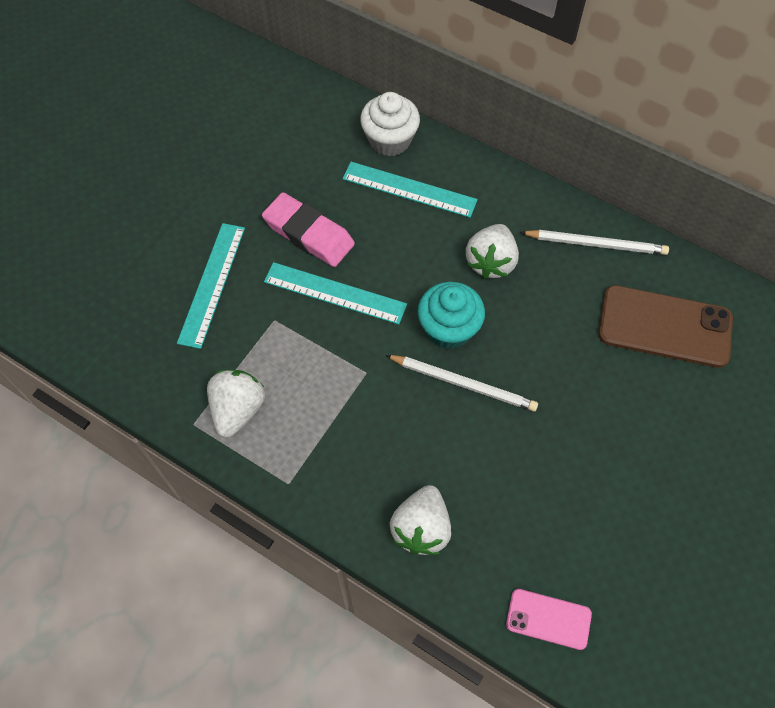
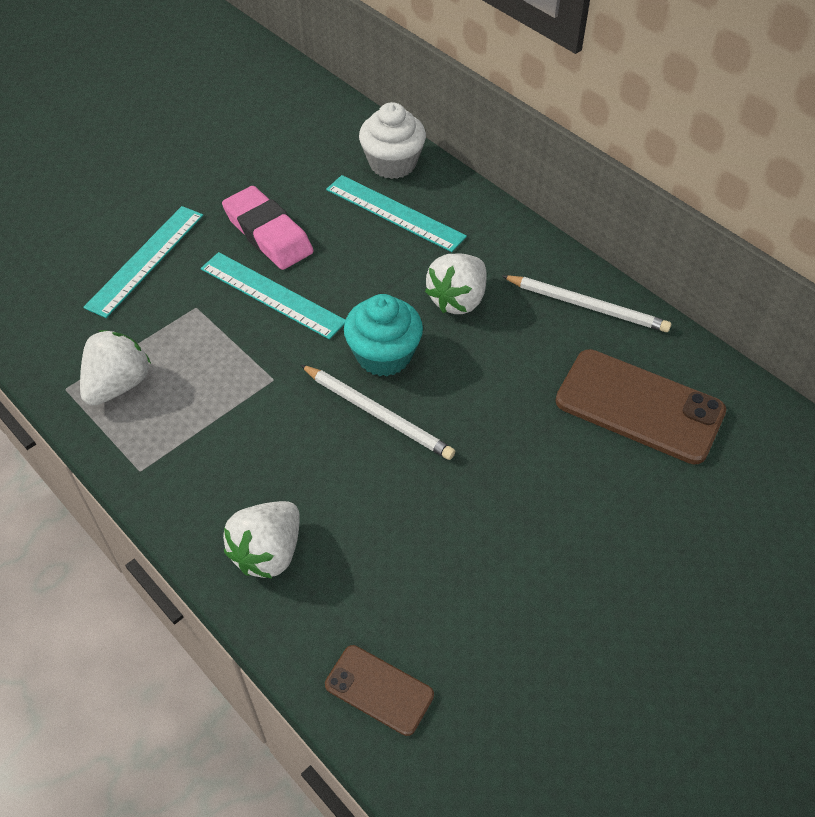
camera: 15 degrees right, 10 degrees down
pink phone [506,589,592,650] -> brown phone [325,645,434,736]

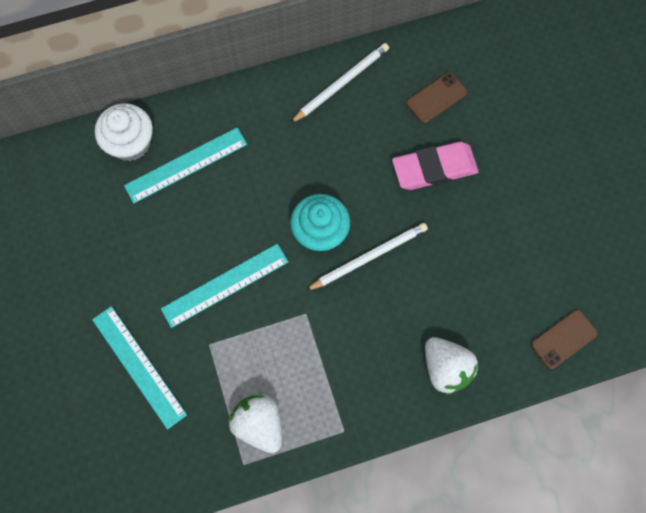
camera: 65 degrees left, 20 degrees up
pink eraser [222,186,314,270] -> pink eraser moved to [392,142,479,190]
white strawberry [425,253,487,314] -> none
brown phone [555,349,726,464] -> brown phone [406,72,467,123], size x0.54

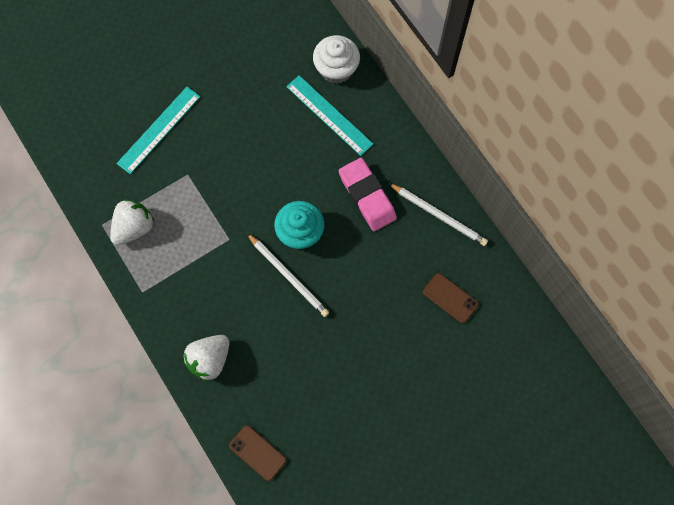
camera: 75 degrees right, 0 degrees up
turquoise ruler [161,244,288,328] -> none
pink eraser [392,142,479,190] -> pink eraser moved to [339,158,397,231]

